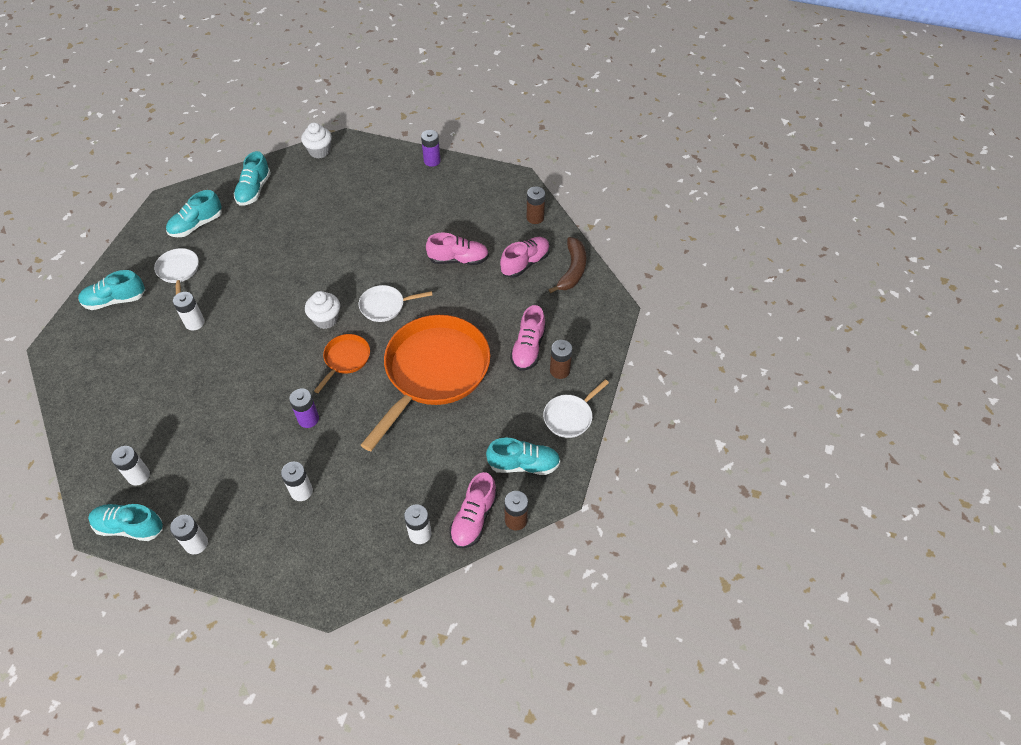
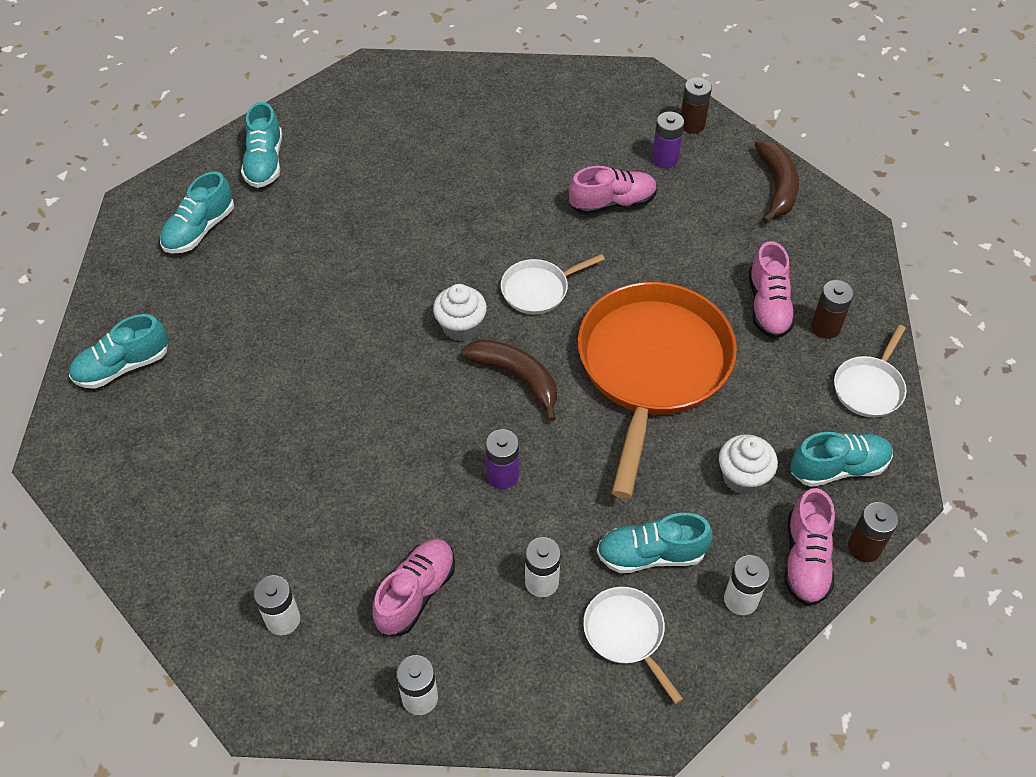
camera: 15 degrees left, 0 degrees up
turquoise shoe [88,504,163,541] -> turquoise shoe moved to [597,513,713,573]
white pan [154,248,199,295] -> white pan moved to [583,587,683,704]
white battery [173,292,205,330] -> none
white cupcake [301,122,332,158] -> white cupcake moved to [719,434,778,494]
orange pan [314,334,370,393] -> brown banana [461,340,557,422]
purple battery [421,130,441,167] -> purple battery moved to [652,111,684,168]
pink shoe [500,237,550,278] -> pink shoe moved to [372,539,455,636]

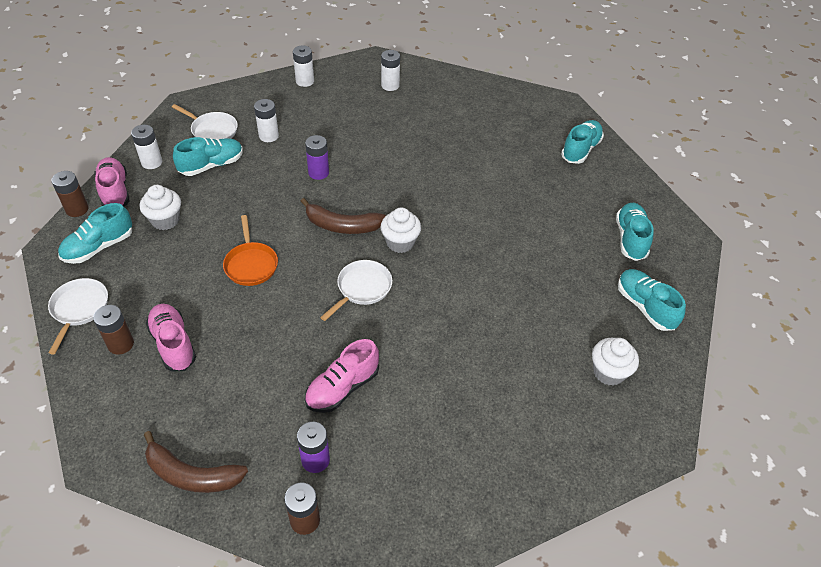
camera: 150 degrees right, 5 degrees down
pink shoe [372,539,455,636] -> none
orange pan [578,282,737,499] -> orange pan [223,215,278,286], size x0.45
brown banana [755,140,799,223] -> brown banana turned 45 degrees counterclockwise [144,431,248,493]
none -> white cupcake [592,338,639,386]

